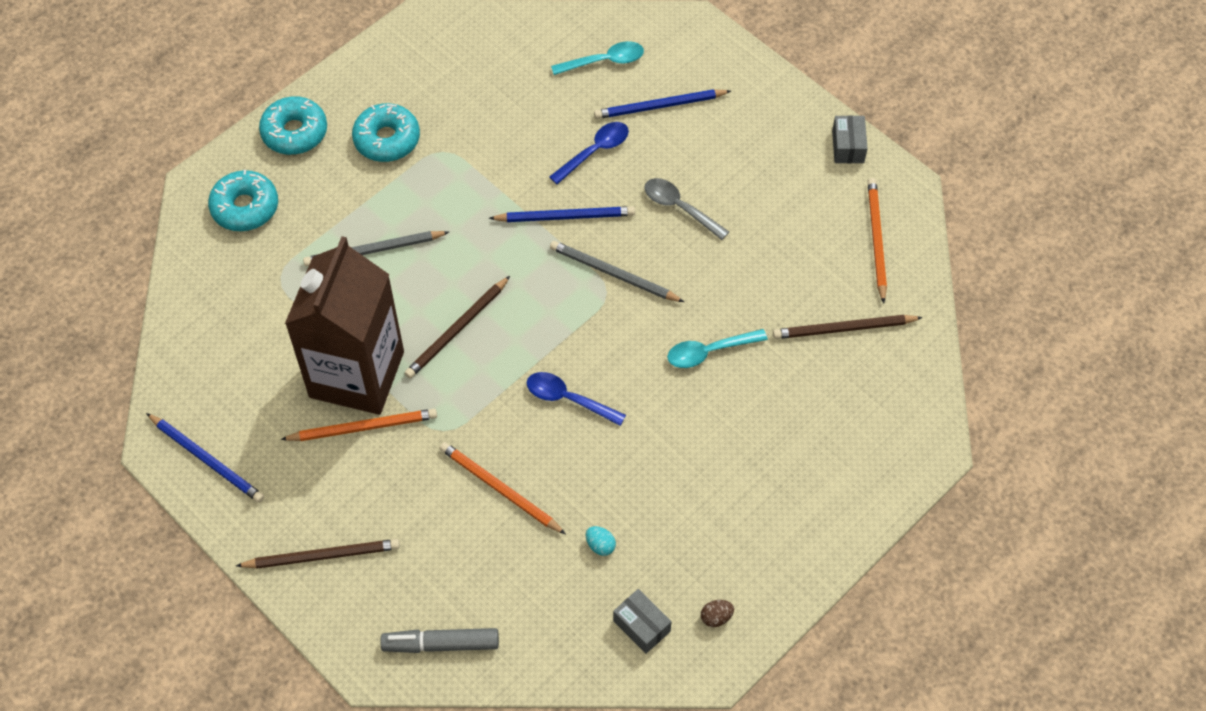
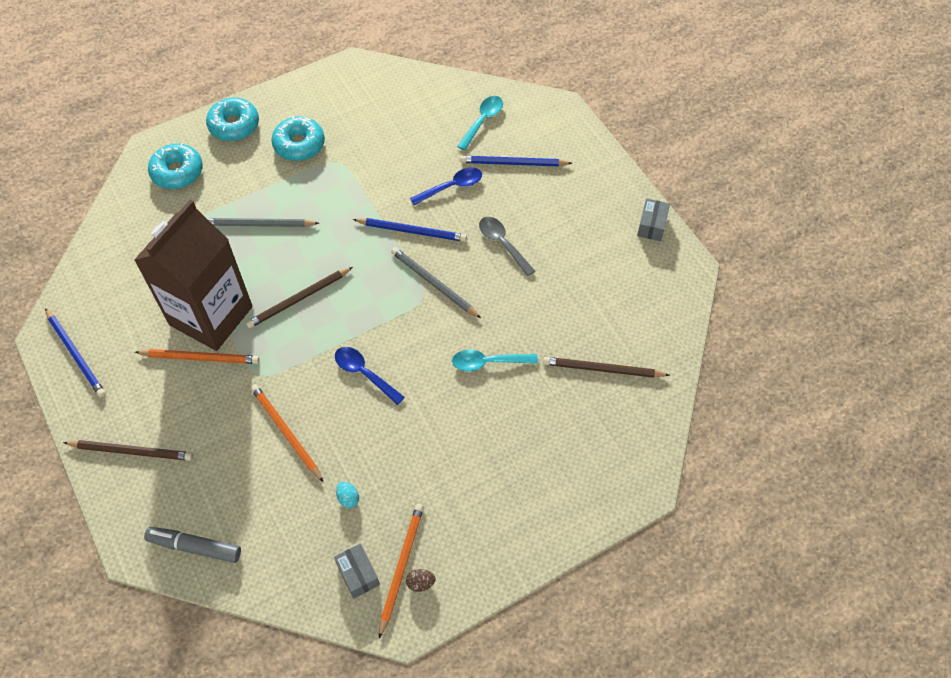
camera: 15 degrees right, 0 degrees up
turquoise spoon [551,41,644,75] -> turquoise spoon turned 60 degrees counterclockwise [457,96,503,150]
orange pencil [867,178,887,304] -> orange pencil moved to [379,504,424,639]

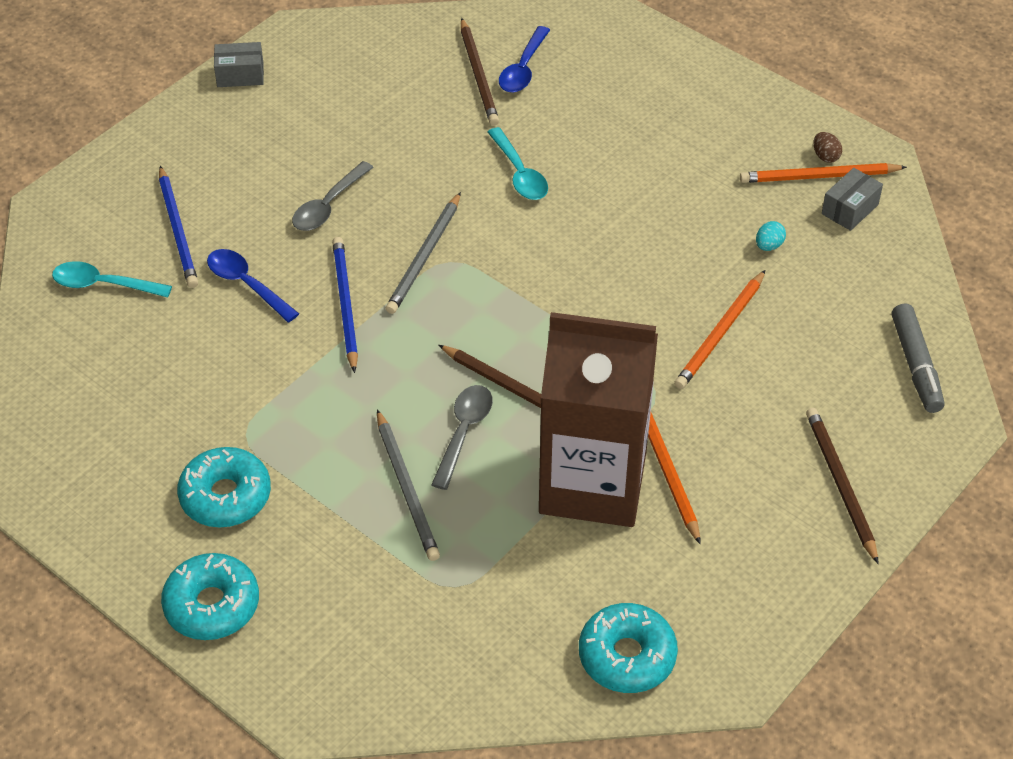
camera: 110 degrees left, 10 degrees down
blue pencil [45,308,106,397] -> none
turquoise donut [148,143,203,189] -> turquoise donut moved to [579,603,678,693]
blue spoon [335,347,405,405] -> blue spoon moved to [499,26,550,93]
none -> grey spoon [431,385,493,490]

